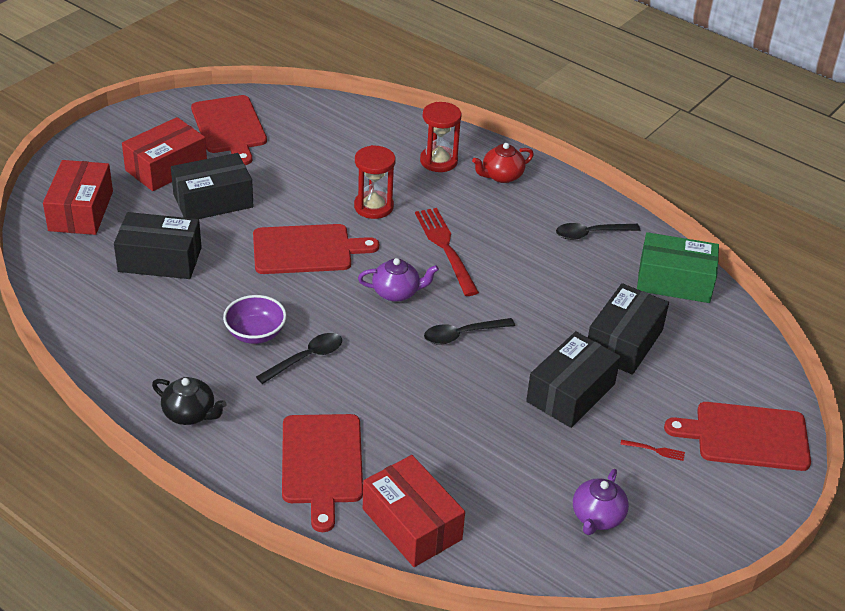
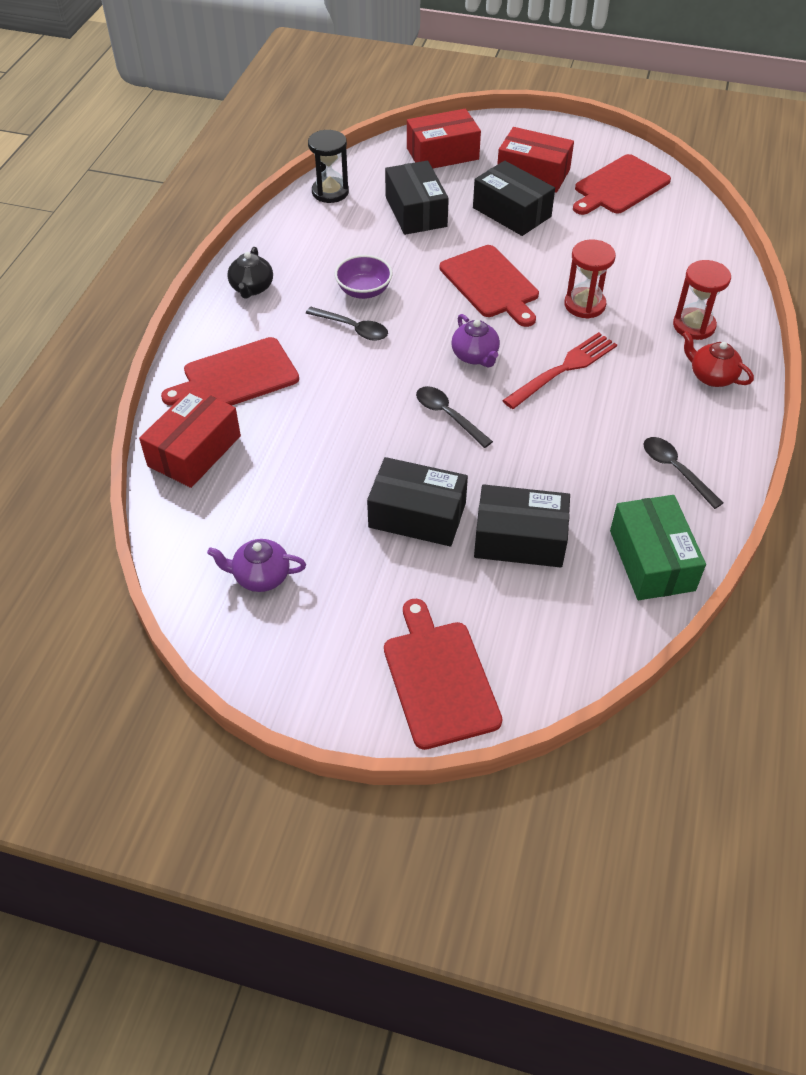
camera: 70 degrees right, 10 degrees up
red fork [620,440,685,461] -> none
none -> black hourglass [308,130,349,203]

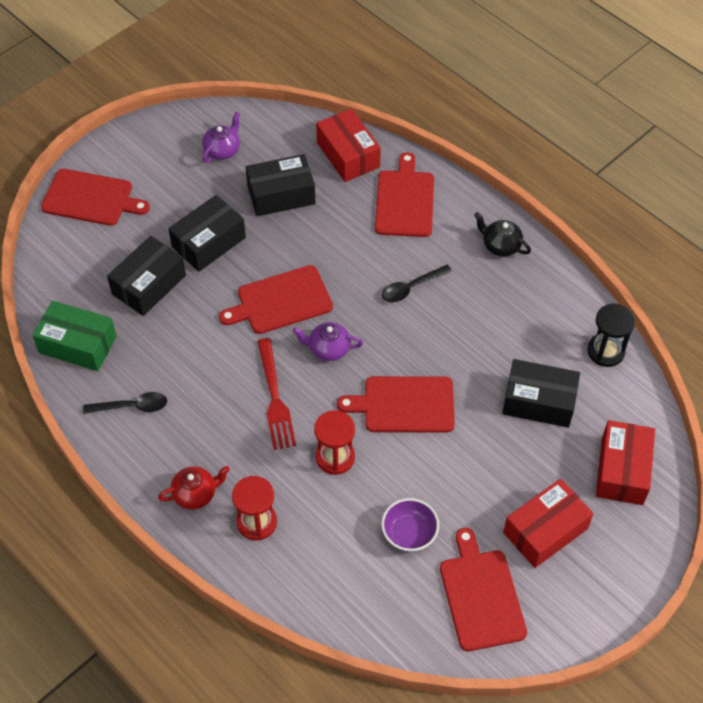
camera: 120 degrees right, 5 degrees up
purple bowl [335,255,392,299] -> purple bowl moved to [381,498,439,552]
black spoon [416,386,493,448] -> red cutting board [219,265,333,334]
black box [473,161,555,236] -> black box moved to [246,154,315,216]

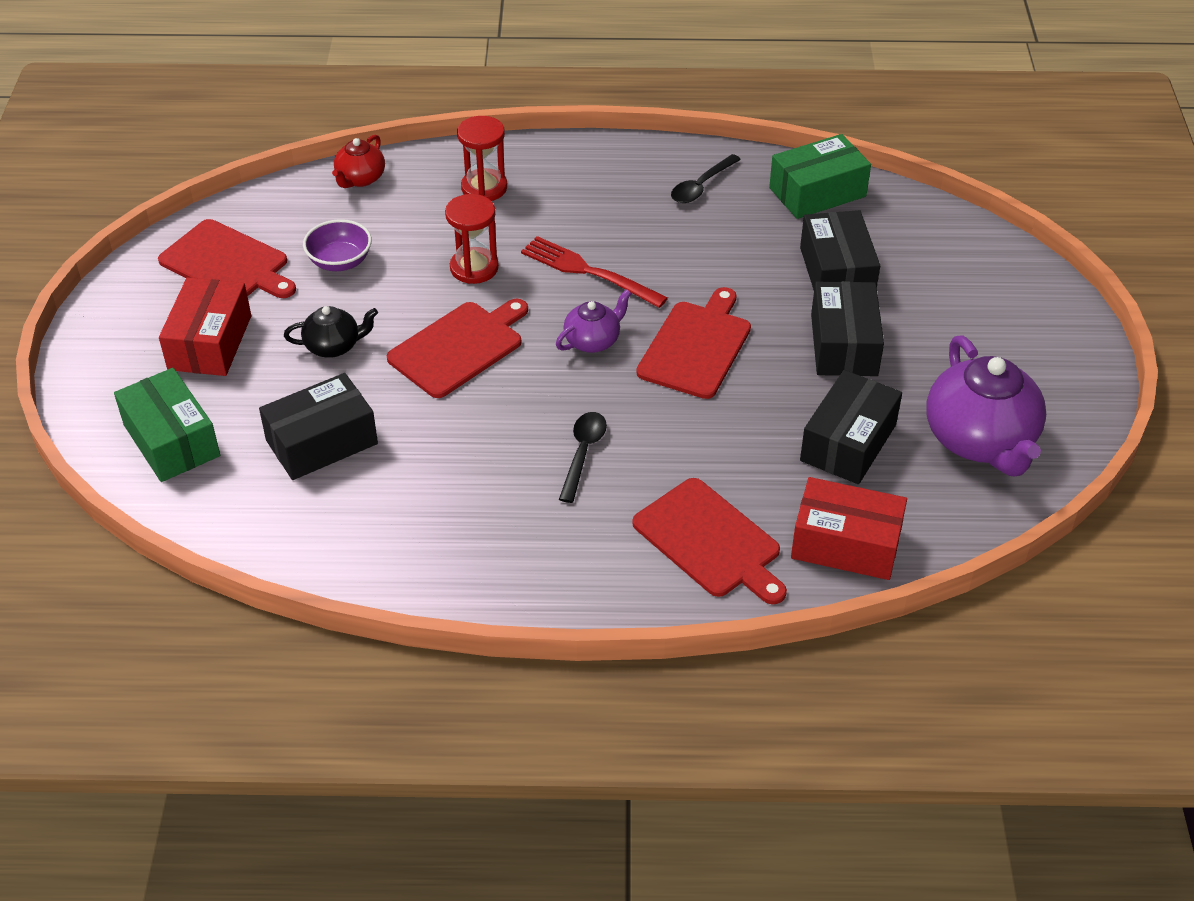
camera: 135 degrees right, 10 degrees down
red cutting board [41,169,150,226] -> none
red teapot [158,466,230,510] -> red teapot moved to [332,135,385,188]
purple teapot [202,112,240,163] -> purple teapot [926,335,1046,476], size x1.94
black teapot [474,212,531,257] -> black teapot moved to [284,306,378,358]
black hourglass [587,304,635,367] -> none
red box [596,420,655,505] -> green box [114,368,220,482]

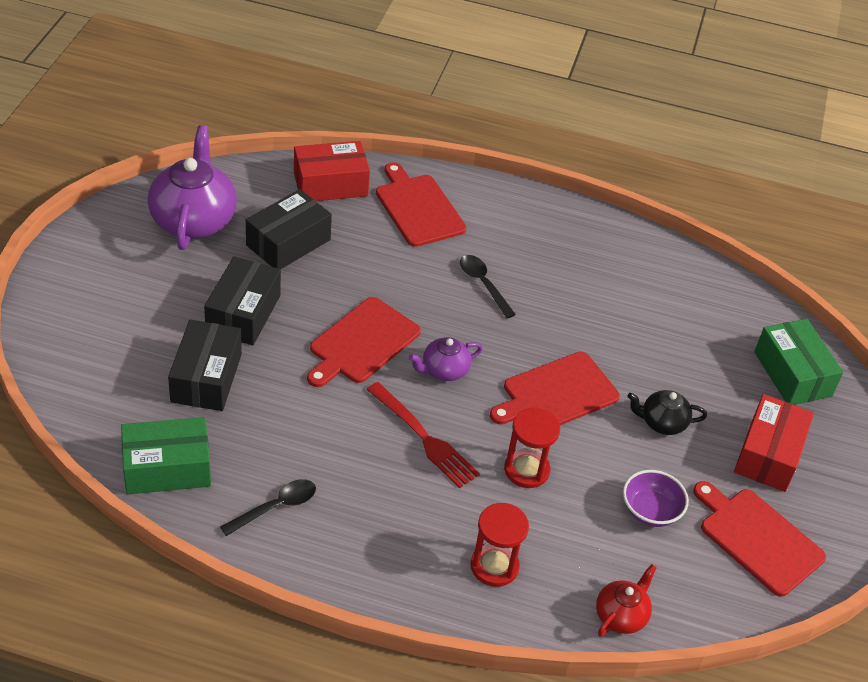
camera: 170 degrees left, 0 degrees up
black box [259,373,378,480] -> none
black spoon [559,412,607,503] -> black spoon turned 120 degrees clockwise [460,255,516,318]
red box [791,477,907,580] -> red box turned 45 degrees counterclockwise [294,141,370,201]

